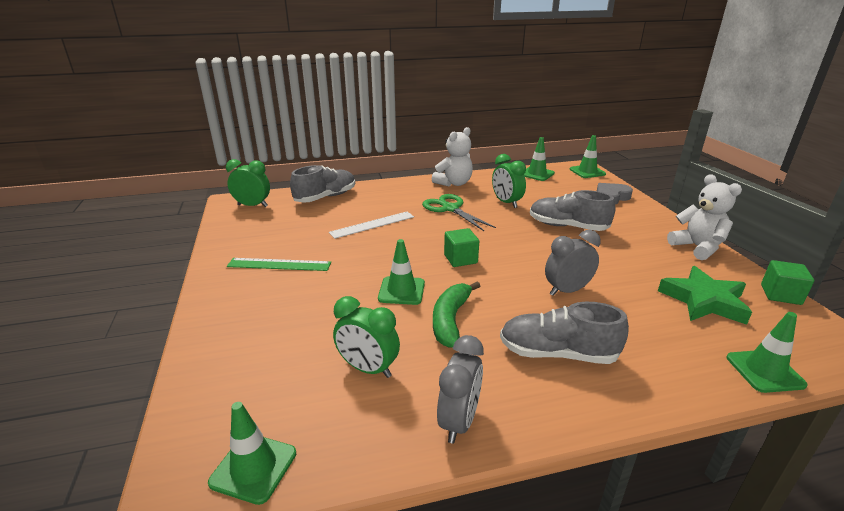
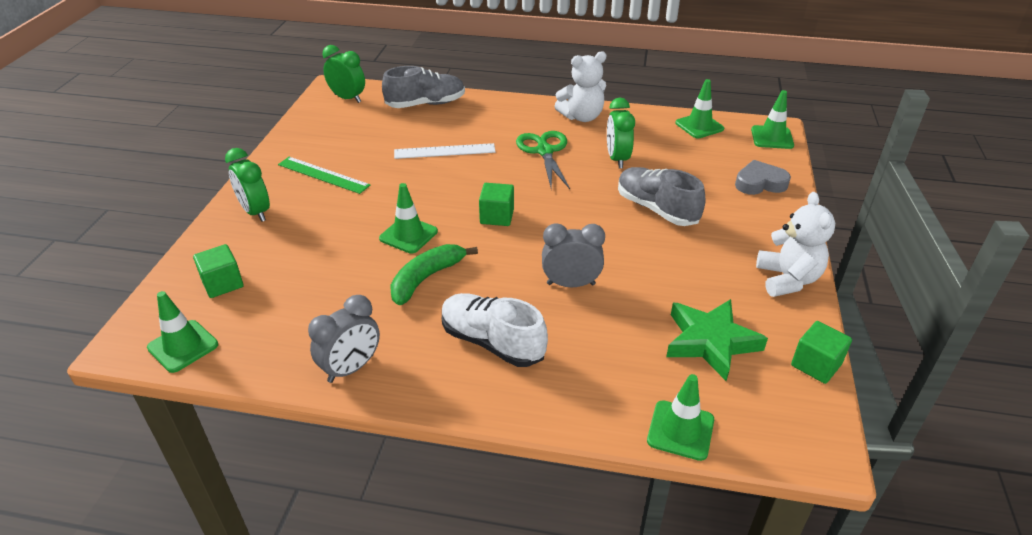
camera: 25 degrees right, 10 degrees up
green clock [333,296,400,378] -> green clock moved to [225,148,270,222]
grey shoe [500,302,629,364] -> white shoe [442,293,548,367]
none -> green cube [193,244,244,298]

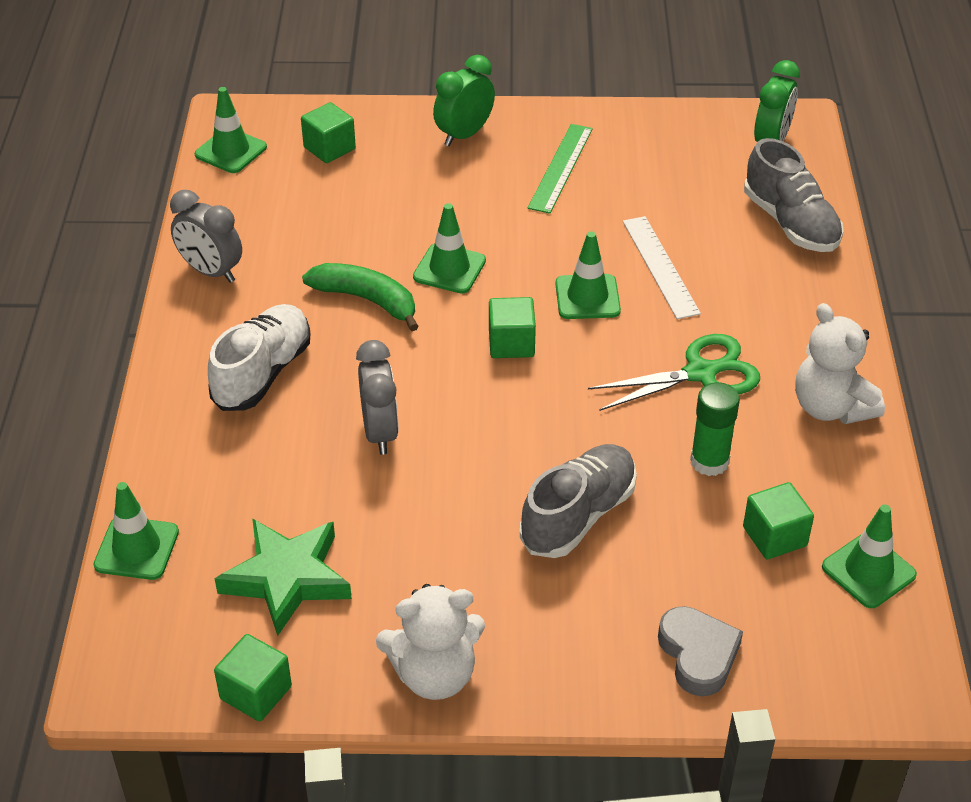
camera: 80 degrees right, 5 degrees up
green clock [607,98,635,168] -> green glue stick [690,382,740,476]
green traffic cone [751,90,794,149] -> green traffic cone moved to [555,231,621,319]
none -> green cube [743,482,814,559]

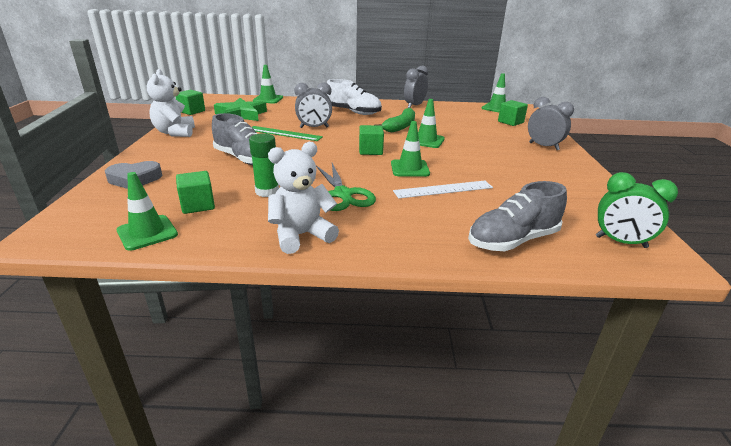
camera: 90 degrees right, 15 degrees down
green clock [433,55,495,146] -> grey clock [528,97,574,150]
green ruler [528,124,593,214] -> green ruler moved to [252,126,323,141]

